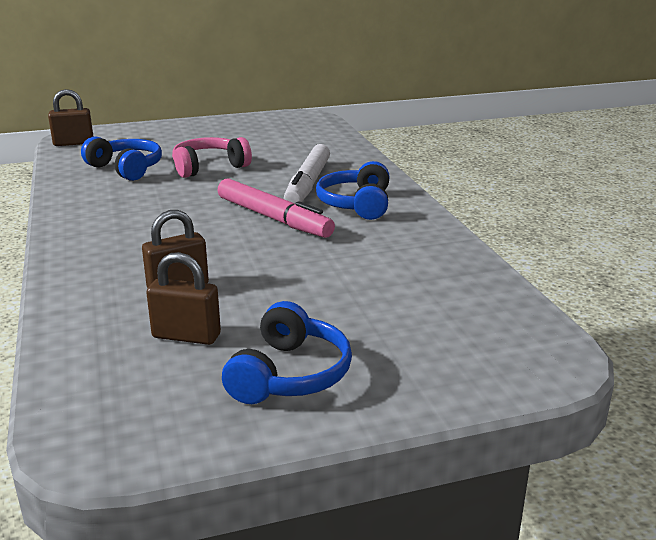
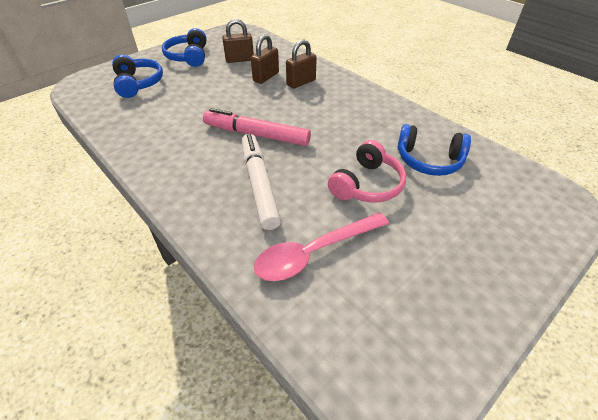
camera: 155 degrees right, 20 degrees up
brown padlock [48,89,94,146] -> brown padlock moved to [286,40,317,89]
blue headphones [316,161,389,220] -> blue headphones moved to [112,55,163,98]
none -> pink spoon [254,212,389,281]

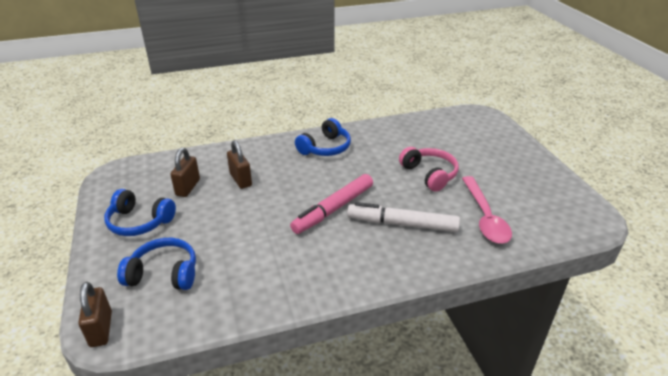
camera: 65 degrees left, 10 degrees down
brown padlock [286,40,317,89] -> brown padlock moved to [78,282,112,347]
blue headphones [397,124,471,176] -> blue headphones moved to [295,118,351,156]

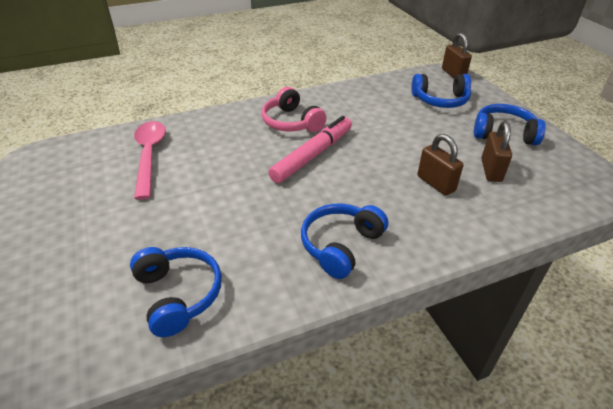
camera: 175 degrees right, 5 degrees up
white marker [347,202,460,232] -> none
pink headphones [399,147,459,192] -> pink headphones moved to [261,87,326,132]
none -> blue headphones [130,247,222,337]

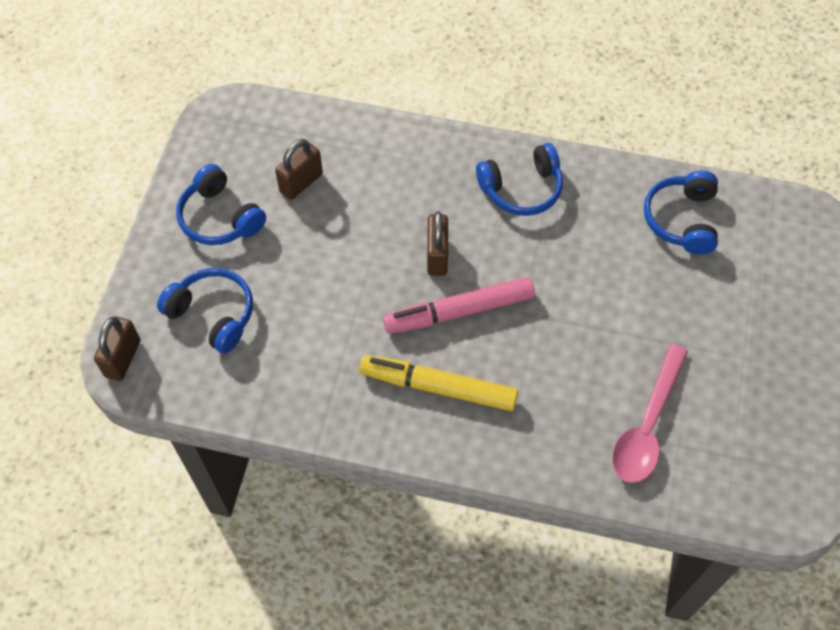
camera: 145 degrees left, 20 degrees up
pink headphones [261,87,326,132] -> yellow marker [359,355,518,411]
brown padlock [417,134,463,196] -> brown padlock moved to [427,212,448,276]

